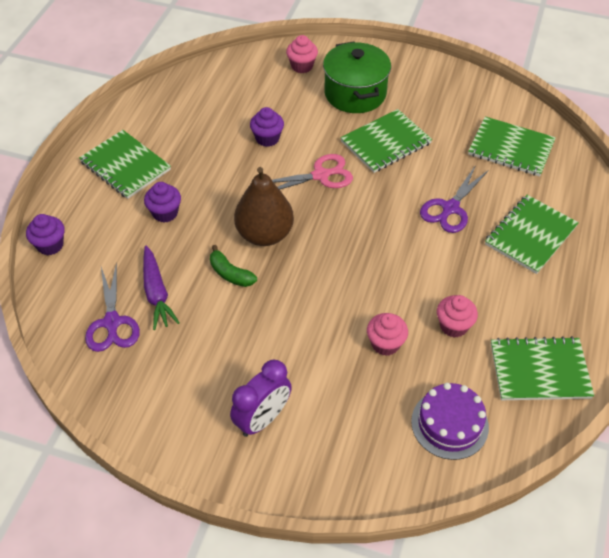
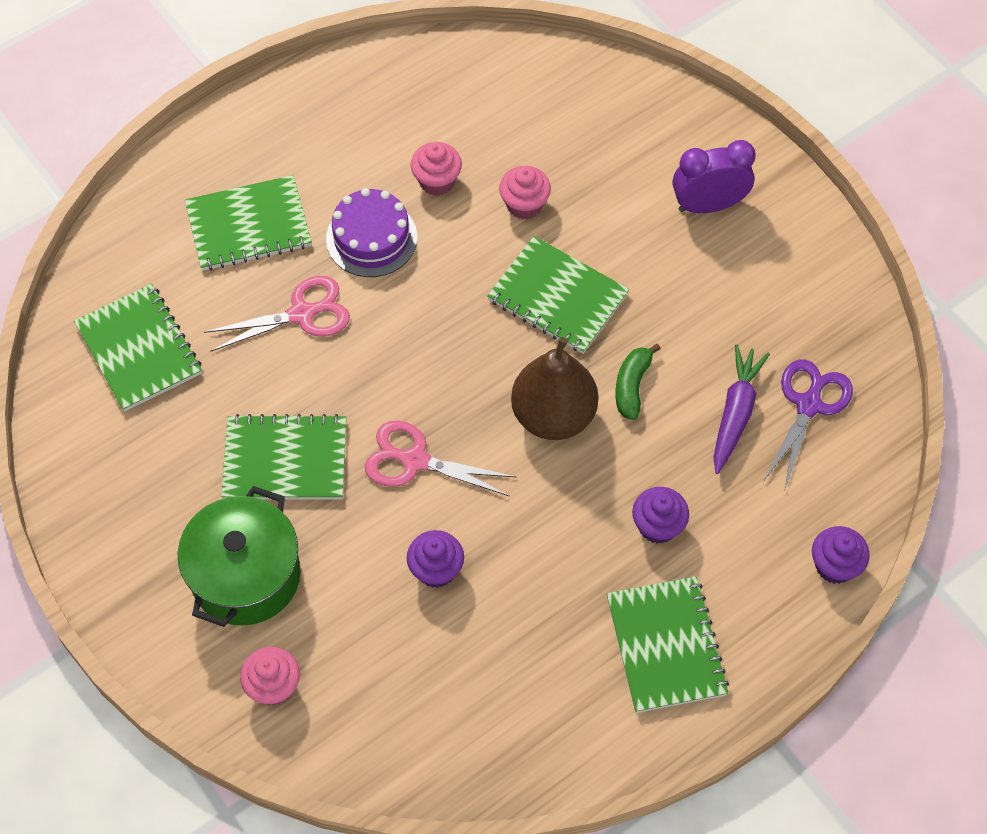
camera: 145 degrees left, 10 degrees up
green banana [210,245,257,287] -> green banana turned 150 degrees counterclockwise [615,344,661,420]
purple cake [411,383,489,460] -> purple cake moved to [326,188,417,277]
purple scissors [420,165,489,233] -> pink scissors [204,276,350,352]
green notebook [491,336,594,400] -> green notebook moved to [487,236,629,354]

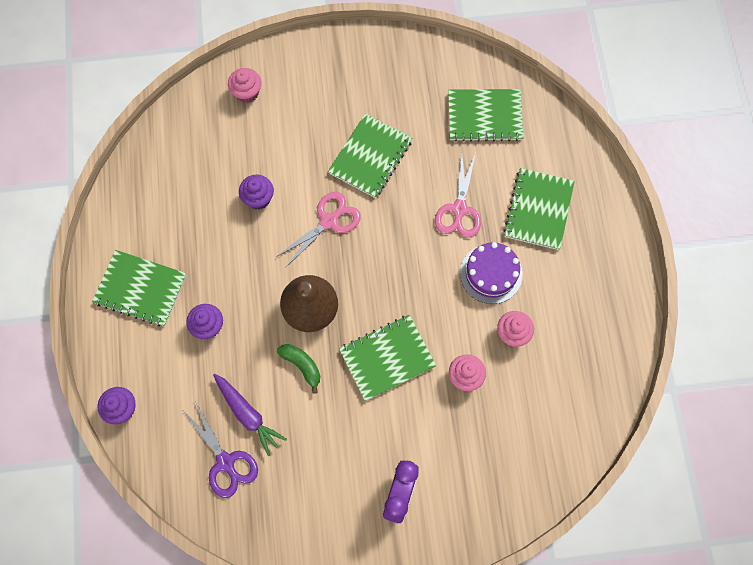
camera: 120 degrees right, 10 degrees up
green pot [178,486,301,627] -> none

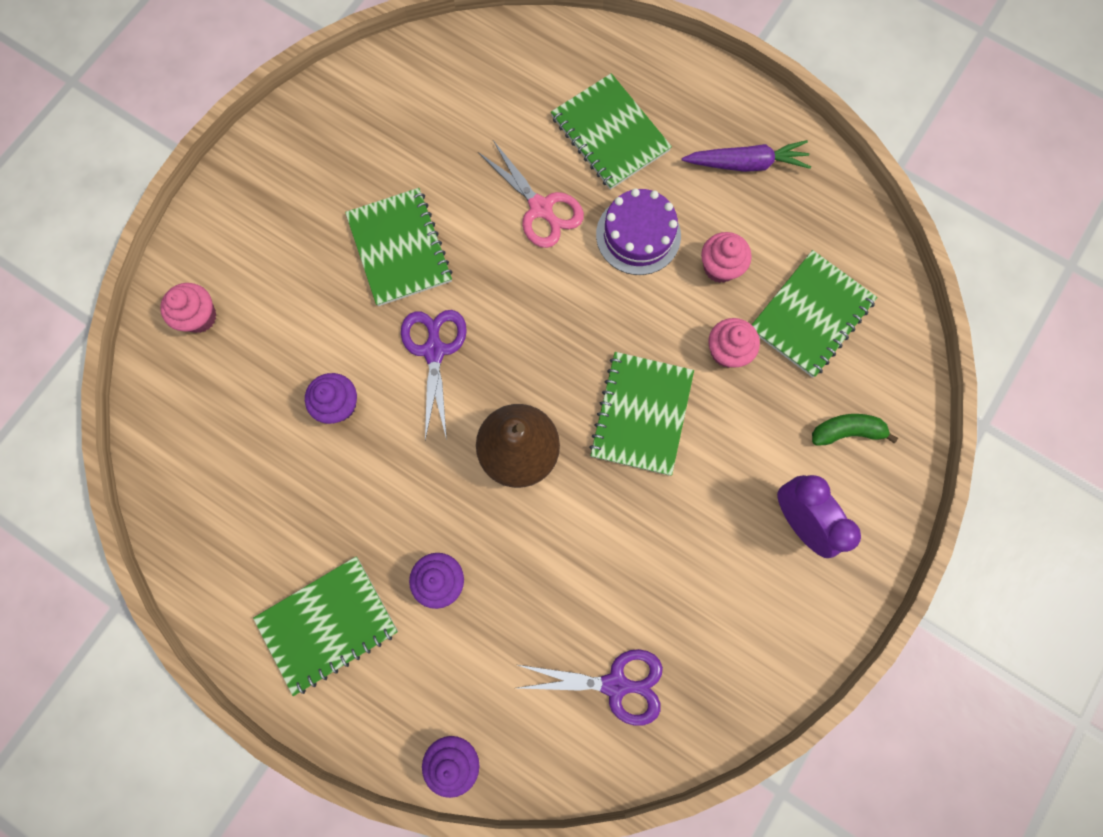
camera: 50 degrees left, 5 degrees up
purple carrot [213,374,287,456] -> purple carrot moved to [682,140,811,172]
pink scissors [276,192,361,268] -> purple scissors [401,310,467,440]
green banana [277,344,320,394] -> green banana moved to [812,414,898,446]
green notebook [448,89,523,142] -> green notebook moved to [752,250,877,378]

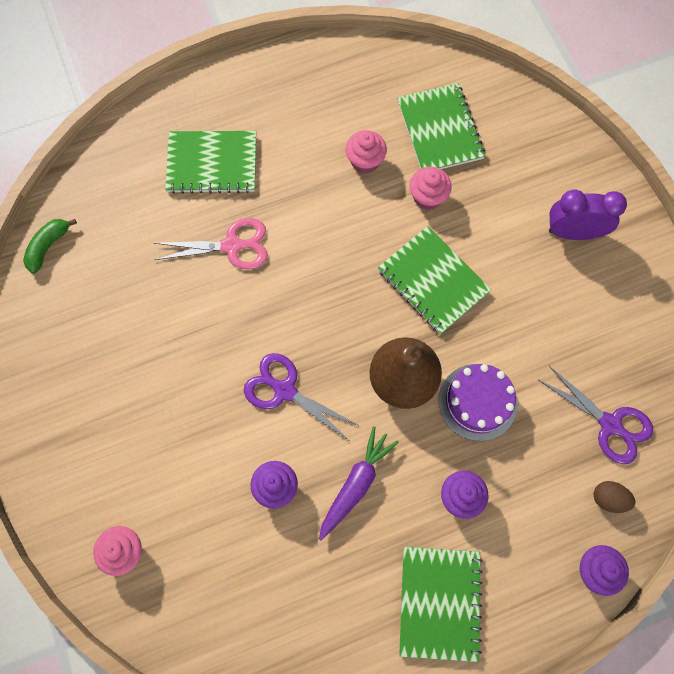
camera: 55 degrees left, 5 degrees down
green notebook [345,188,452,306] -> none
purple scissors [518,649,663,726] -> purple scissors turned 90 degrees clockwise [539,366,653,464]
purple cake [596,188,681,275] -> purple cake moved to [439,364,517,441]
purple carrot [682,140,811,172] -> purple carrot moved to [319,426,399,540]
green banana [812,414,898,446] -> green banana moved to [23,219,77,274]
none -> brown egg [593,481,635,513]

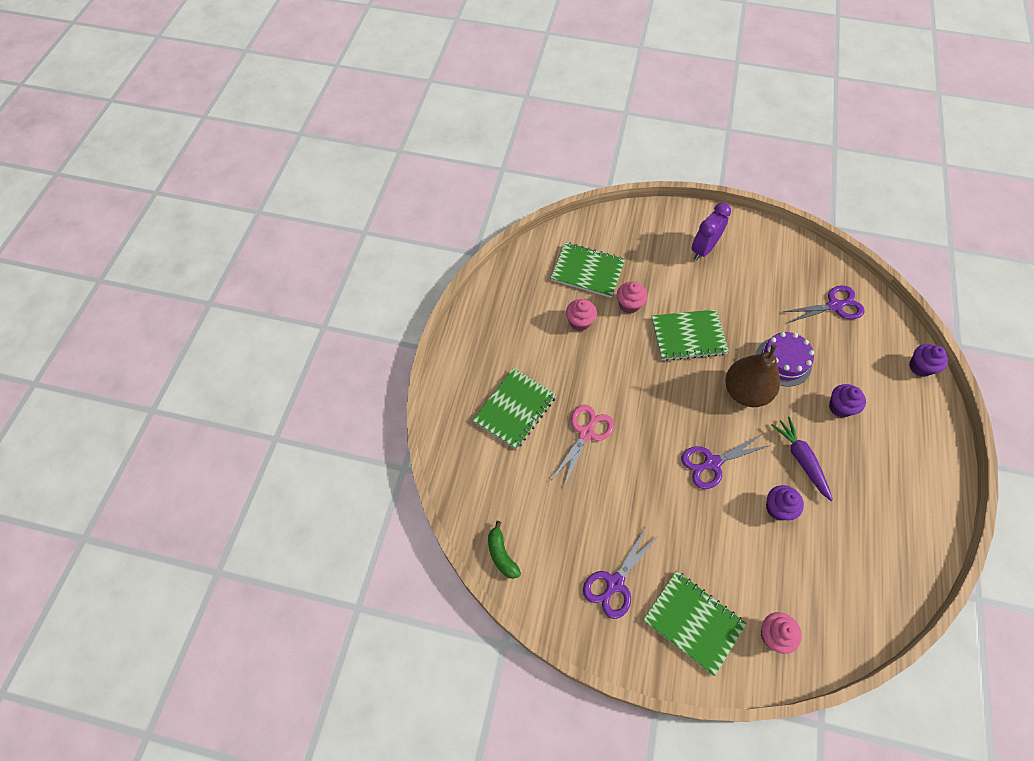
camera: 55 degrees left, 10 degrees down
green notebook [399,547,483,662] -> green notebook moved to [643,571,747,676]
brown egg [593,481,635,513] -> none
none -> purple scissors [583,526,659,619]

